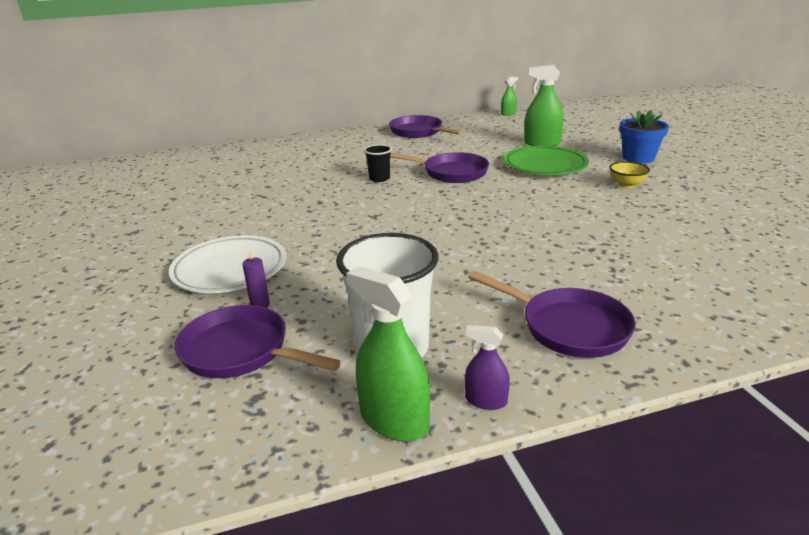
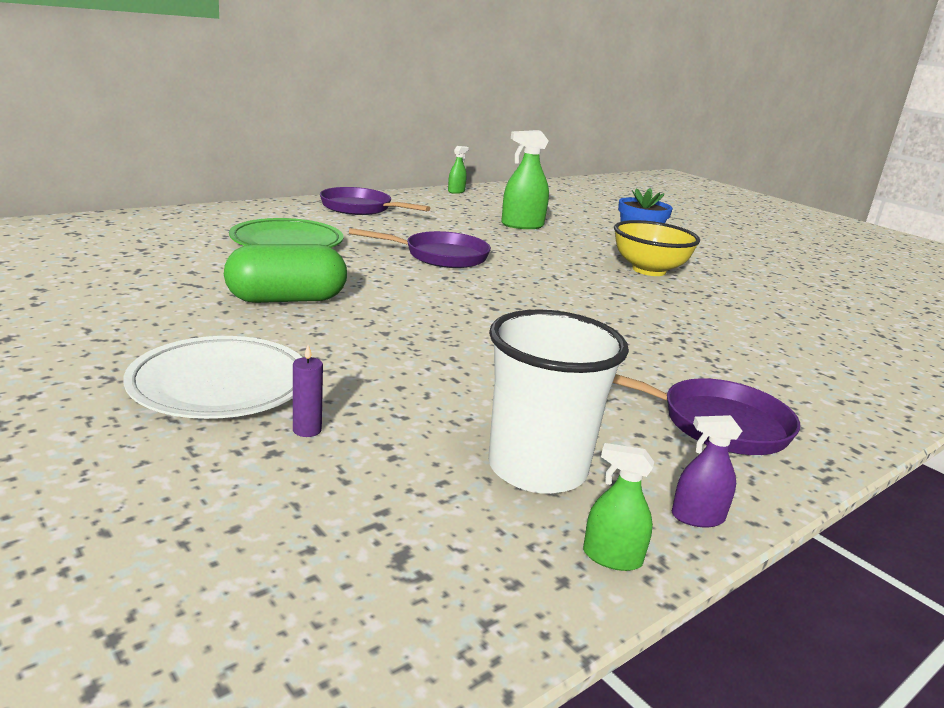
camera: 25 degrees left, 5 degrees down
purple pan [175,305,341,378] -> none
green spray bottle [346,266,430,442] -> green spray bottle [583,443,654,571], size x0.55
black cup [364,145,392,182] -> none
green plate [504,145,589,175] -> green plate moved to [229,218,344,248]
yellow bowl [609,161,650,188] -> yellow bowl [614,220,700,276], size x1.89
none -> green capsule [224,244,347,303]

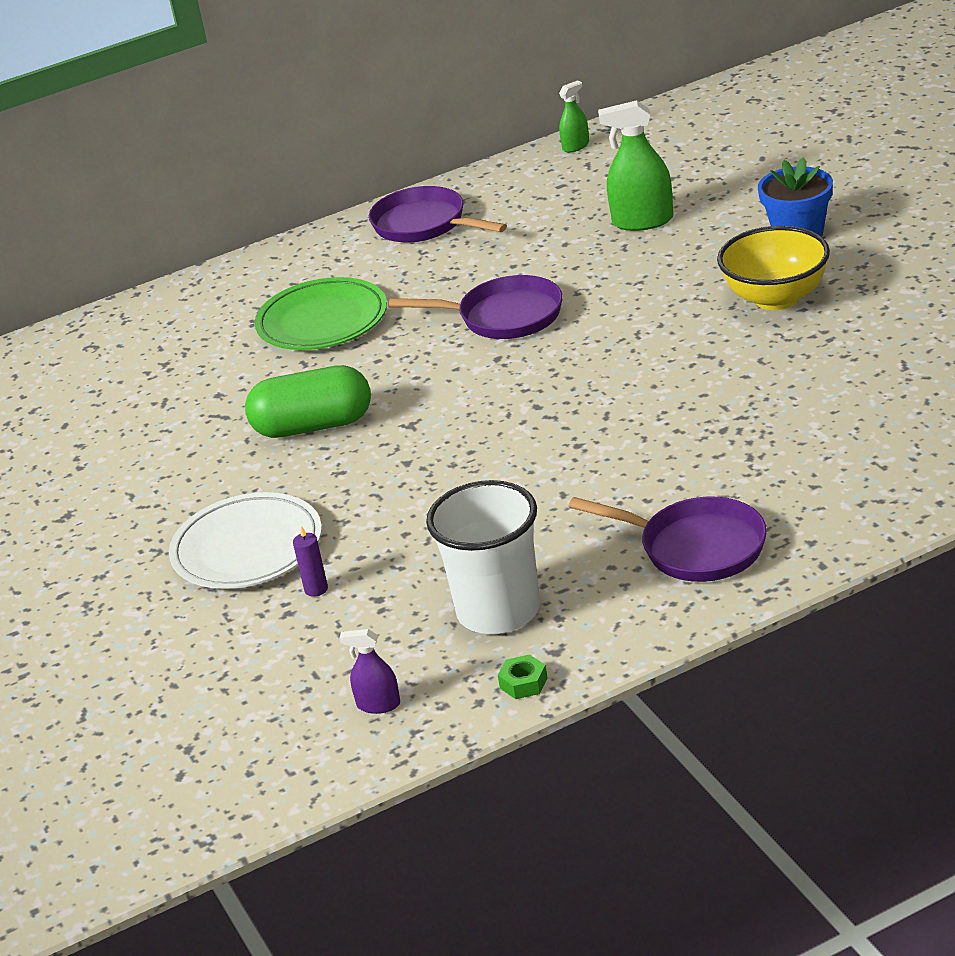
camera: 20 degrees right, 10 degrees up
green spray bottle [583,443,654,571] -> green nut [498,654,548,699]
purple spray bottle [672,415,742,527] -> purple spray bottle moved to [339,629,400,714]

